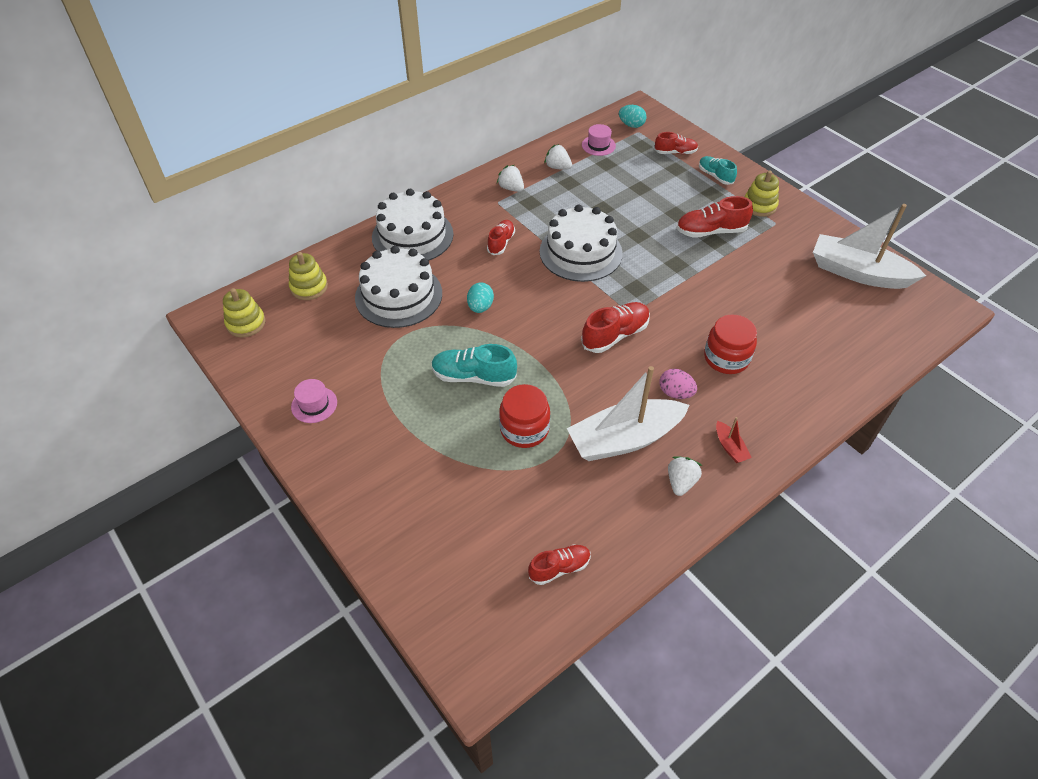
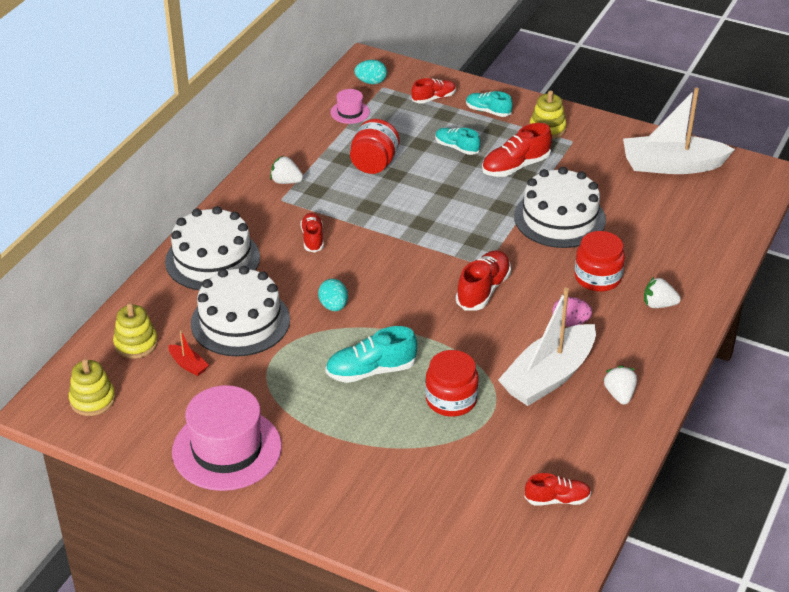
camera: 25 degrees left, 10 degrees down
pink hat [291,379,337,423] -> pink hat [172,385,282,491], size x2.15
red shoe [528,545,591,585] -> red shoe turned 45 degrees clockwise [525,473,591,506]
white cake [540,204,623,282] -> white cake moved to [514,167,606,248]
white strawberry [544,144,572,170] -> white strawberry moved to [644,277,681,308]
red boat [716,417,752,463] -> red boat moved to [169,330,209,376]
none -> red jar [350,119,399,174]
none -> turquoise shoe [435,128,480,155]

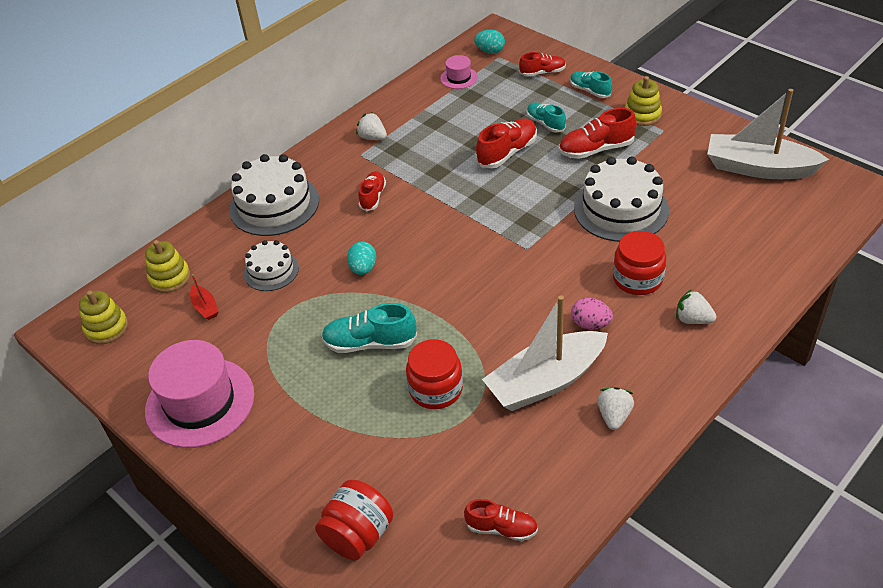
camera: 20 degrees right, 5 degrees up
white cake [191,266,290,356] -> white cake [244,240,299,291], size x0.57
red jar [350,119,399,174] -> red jar moved to [315,480,394,560]
red shoe [456,250,511,310] -> red shoe moved to [476,118,537,168]

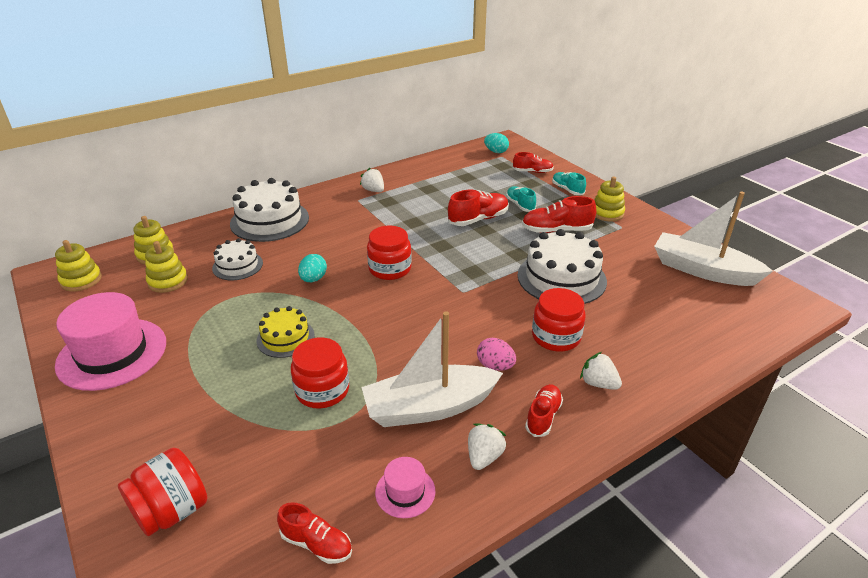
camera: 10 degrees right, 10 degrees down
red boat [190,274,219,320] -> yellow stacking toy [145,241,188,293]
turquoise shoe [322,303,417,353] -> yellow cake [256,306,315,358]
red shoe [358,171,386,211] -> red shoe moved to [525,384,563,437]
pink hat [440,55,478,89] -> pink hat moved to [375,457,435,518]
none -> red jar [367,226,412,280]

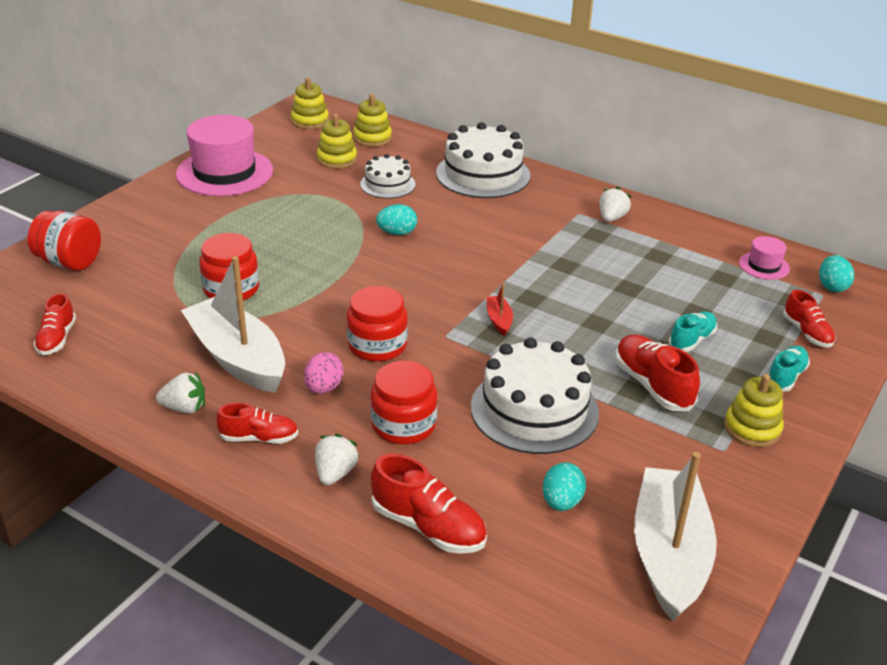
camera: 65 degrees right, 0 degrees up
yellow cake [256,306,315,358] -> none
red jar [367,226,412,280] -> red jar moved to [347,286,408,362]
pink hat [375,457,435,518] -> pink hat moved to [739,236,790,280]
red shoe [448,190,509,226] -> red shoe moved to [371,454,487,554]
none -> red boat [487,283,513,336]
none -> turquoise egg [543,462,586,511]

